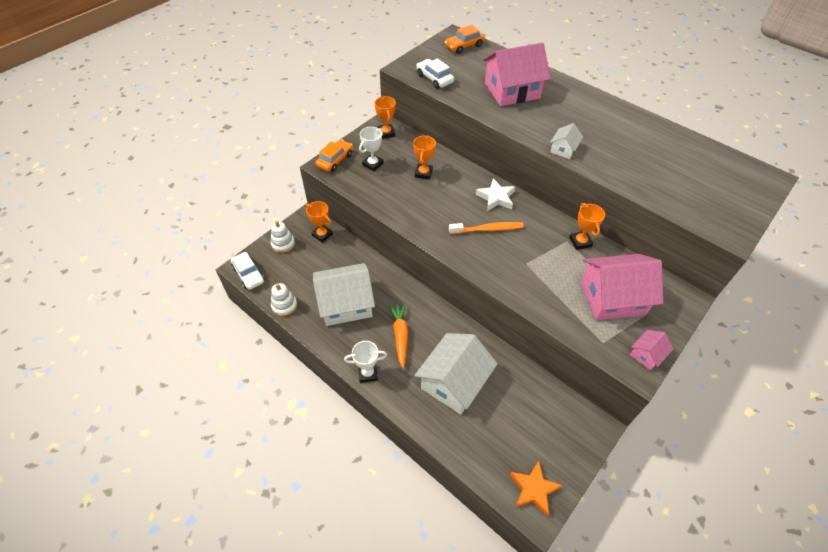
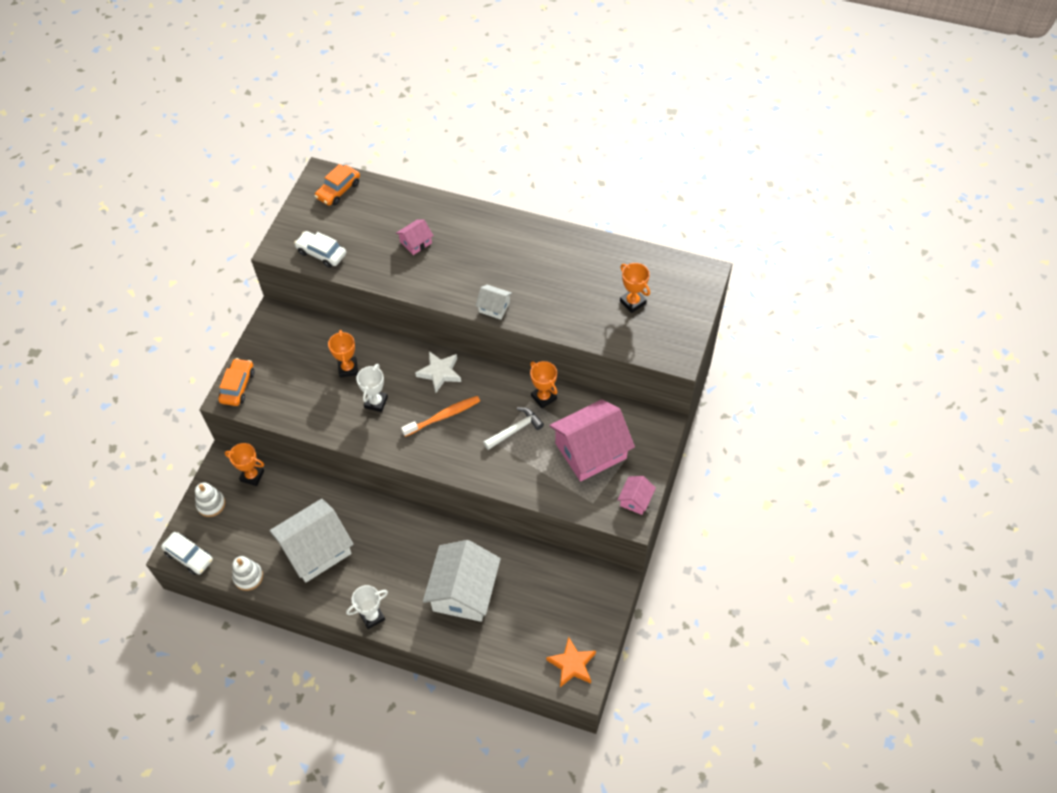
camera: 20 degrees left, 5 degrees up
white trophy [359,127,384,171] -> white trophy moved to [356,364,388,412]
orange trophy [375,96,396,139] -> orange trophy moved to [620,263,650,313]
orange carrot [389,303,408,368] -> none
pink house [483,43,550,106] -> pink house [396,219,434,255], size x0.46
white house [550,123,583,159] -> white house turned 75 degrees counterclockwise [475,285,512,320]
none -> white hammer [483,407,544,450]

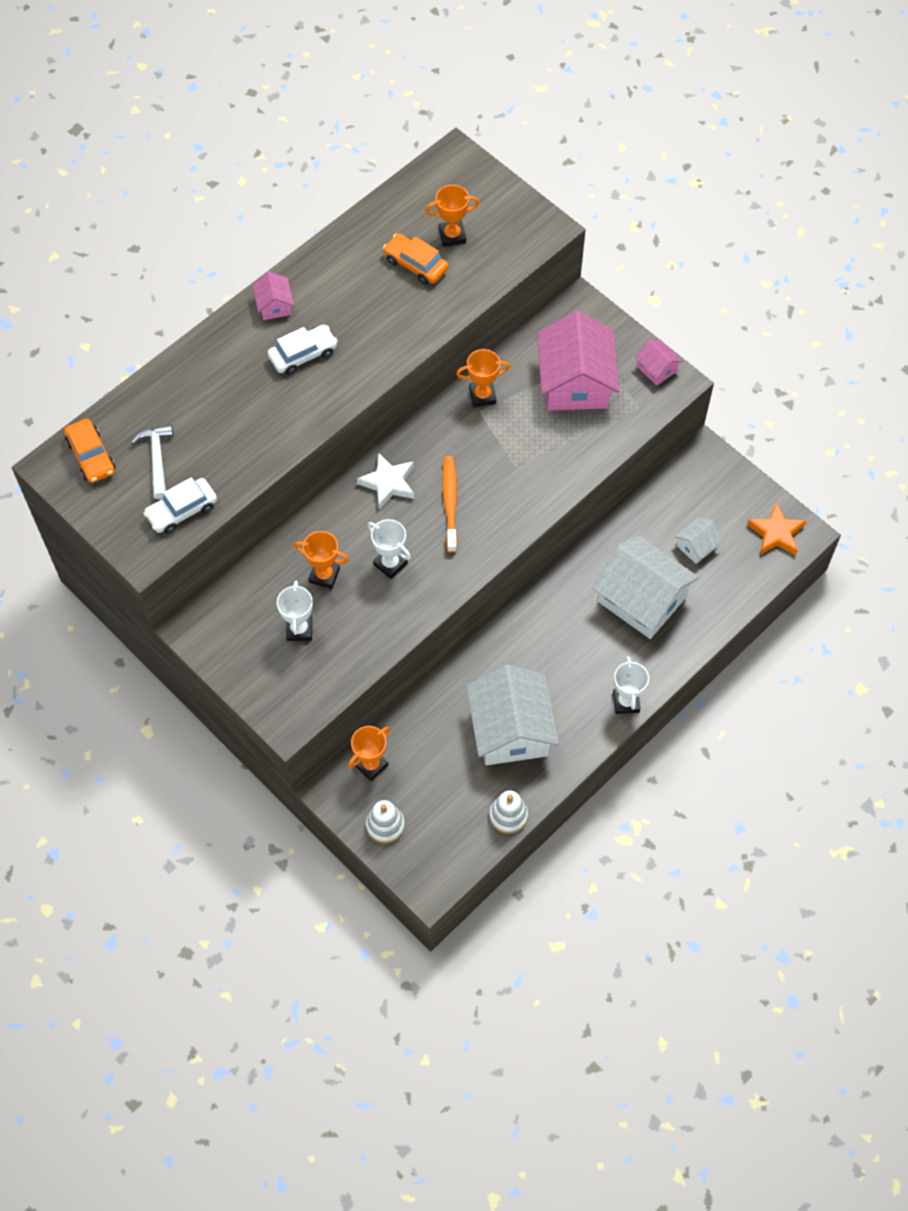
camera: 65 degrees left, 5 degrees up
white car [161,532,213,575] -> white car moved to [267,325,338,375]
orange car [218,358,254,406] -> orange car moved to [383,233,448,285]
pink house [396,219,434,255] -> pink house moved to [252,271,294,320]
white house [475,285,512,320] -> white house moved to [675,517,723,564]
white hammer [483,407,544,450] -> white hammer moved to [131,424,173,499]
none -> white trophy [277,581,313,641]

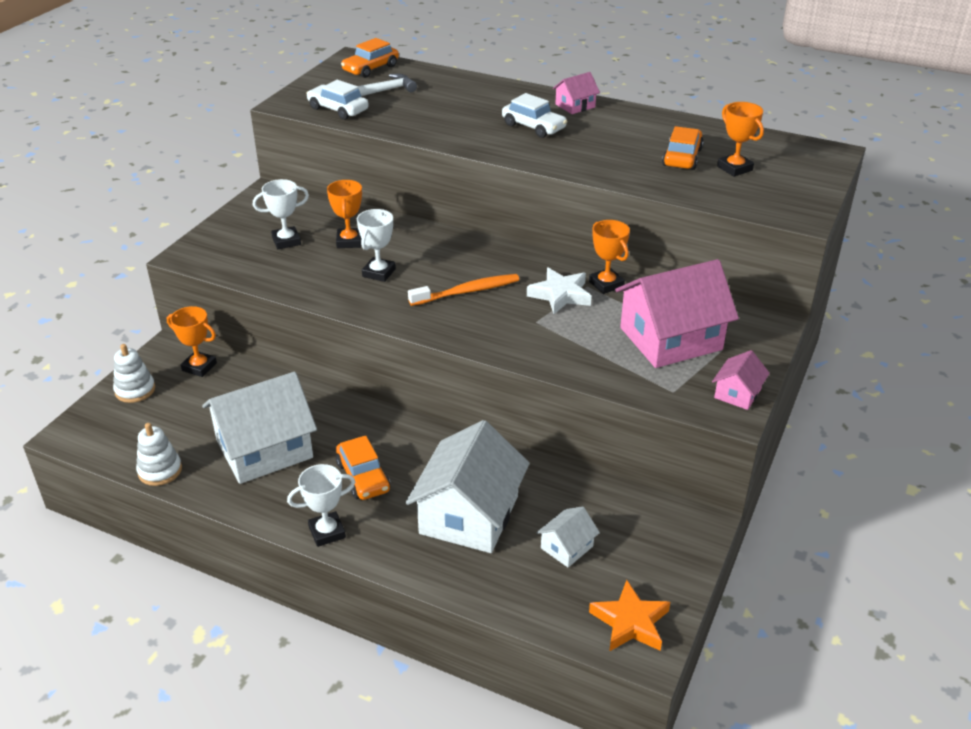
camera: 70 degrees right, 25 degrees down
white star [357,452,414,509] -> white star moved to [527,268,591,314]
white house [675,517,723,564] -> white house turned 75 degrees counterclockwise [536,506,600,567]
none -> orange car [336,435,390,500]

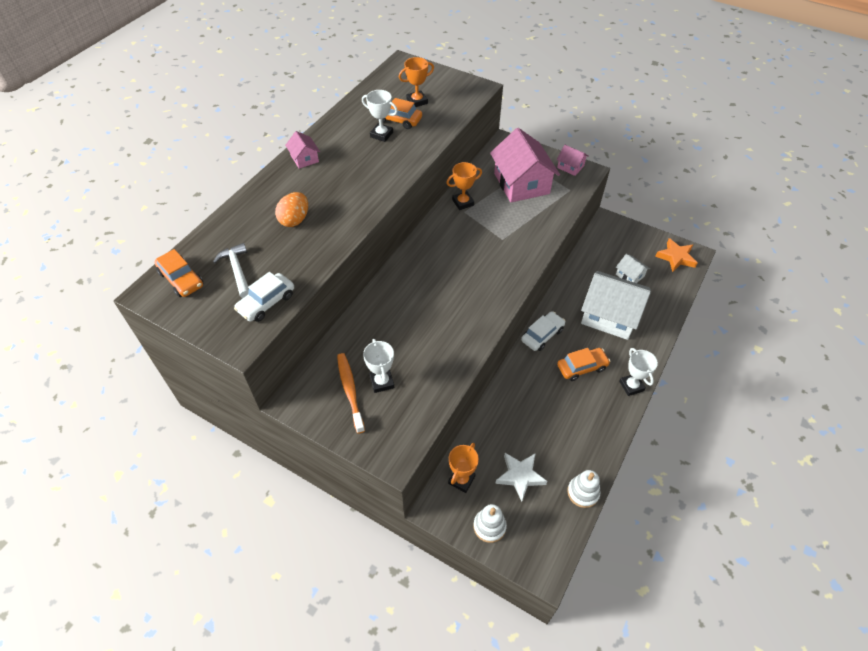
camera: 85 degrees left, 15 degrees up
white house [202,372,317,484] -> none
orange trophy [327,180,362,248] -> none
white trophy [357,209,396,282] -> white trophy moved to [362,90,398,142]
orange toothbrush [408,274,519,306] -> orange toothbrush moved to [337,353,365,434]
white car [502,93,567,138] -> white car moved to [521,311,565,351]
white star [527,268,591,314] -> white star moved to [495,453,547,502]
none -> orange egg [275,192,308,227]

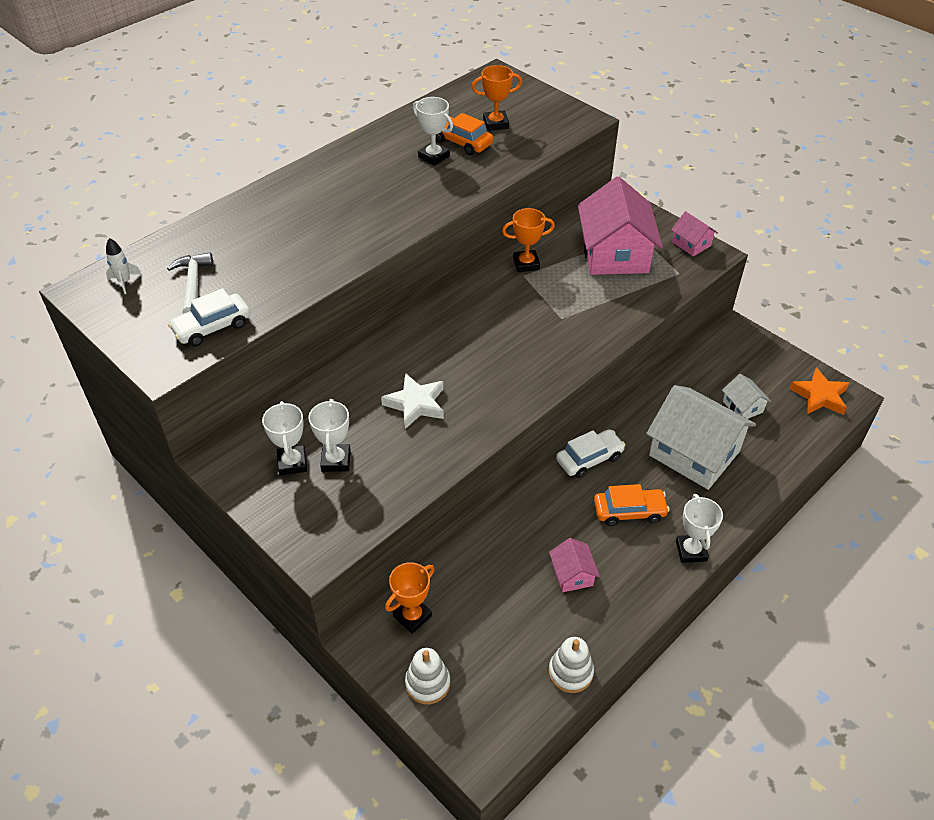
camera: 15 degrees right, 5 degrees down
orange car [154,249,203,297] -> white rocket [106,238,141,294]
orange egg [275,192,308,227] -> none
pink house [285,131,320,169] -> pink house moved to [549,538,600,592]
orange toothbrush [337,353,365,434] -> white trophy [262,401,307,476]
white star [495,453,547,502] -> white star moved to [381,373,444,429]

